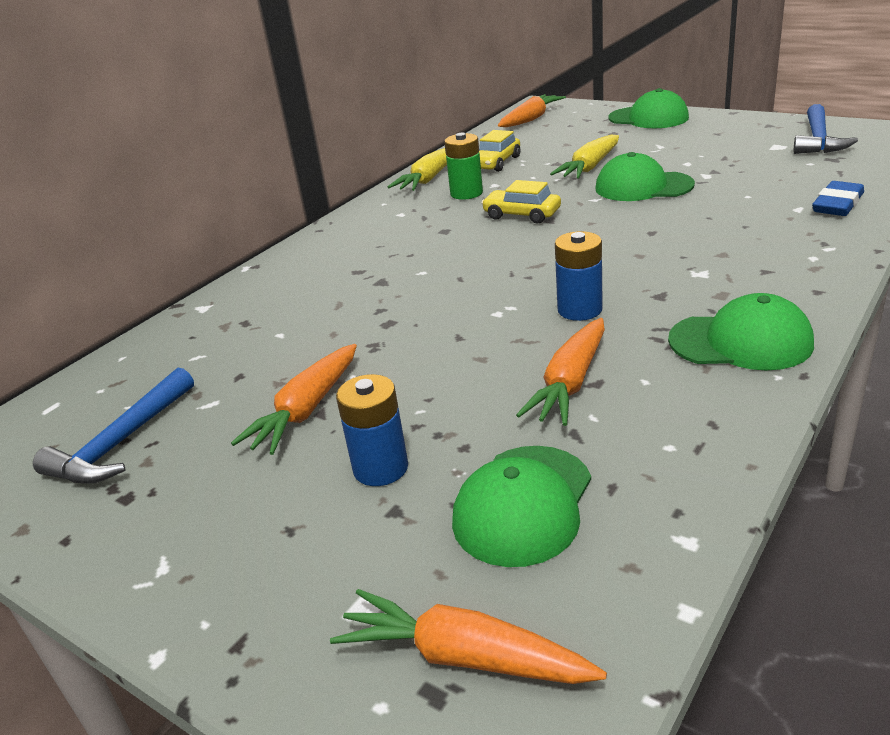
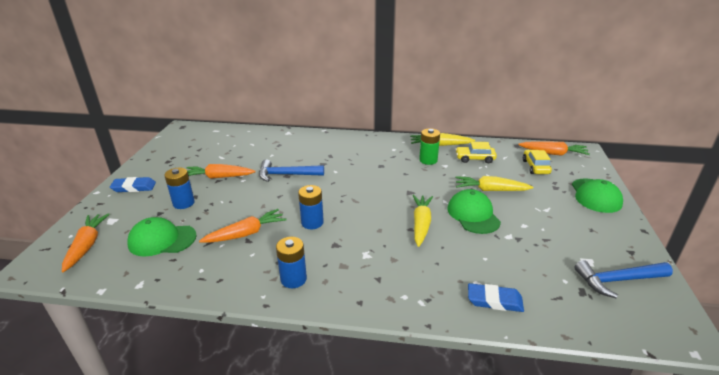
camera: 60 degrees right, 0 degrees up
blue hammer [33,368,194,484] -> blue hammer moved to [259,159,324,182]
yellow car [481,180,561,223] -> yellow car moved to [523,150,552,174]
orange carrot [516,318,605,426] -> orange carrot turned 150 degrees clockwise [199,209,286,243]
green cap [668,293,814,371] -> blue battery [276,237,307,288]
none -> blue eraser [110,177,156,192]
none -> yellow carrot [413,195,433,247]

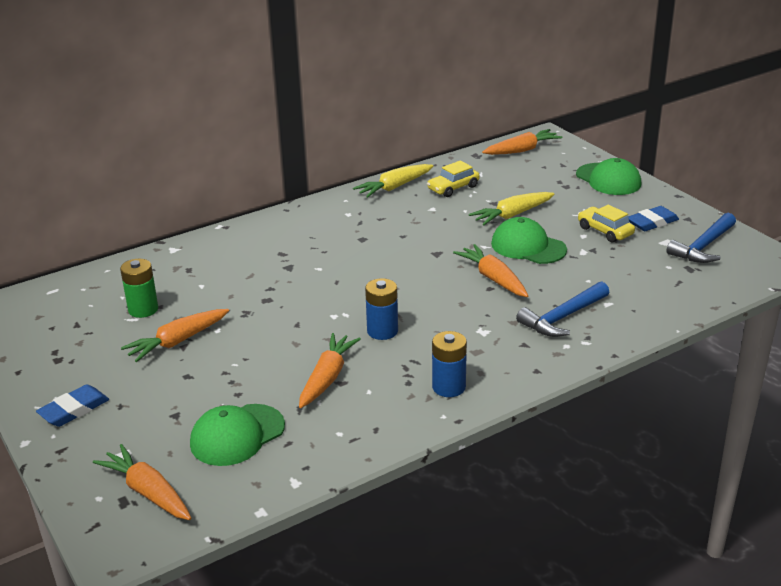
camera: 40 degrees left, 0 degrees up
blue battery [165,168,195,209] -> none
blue hammer [259,159,324,182] -> blue hammer moved to [516,281,609,337]
yellow carrot [413,195,433,247] -> orange carrot [453,244,528,297]
green battery [419,128,440,165] -> green battery moved to [120,259,158,318]
blue eraser [468,283,524,312] -> blue eraser moved to [628,206,679,231]
yellow car [523,150,552,174] -> yellow car moved to [578,205,635,242]

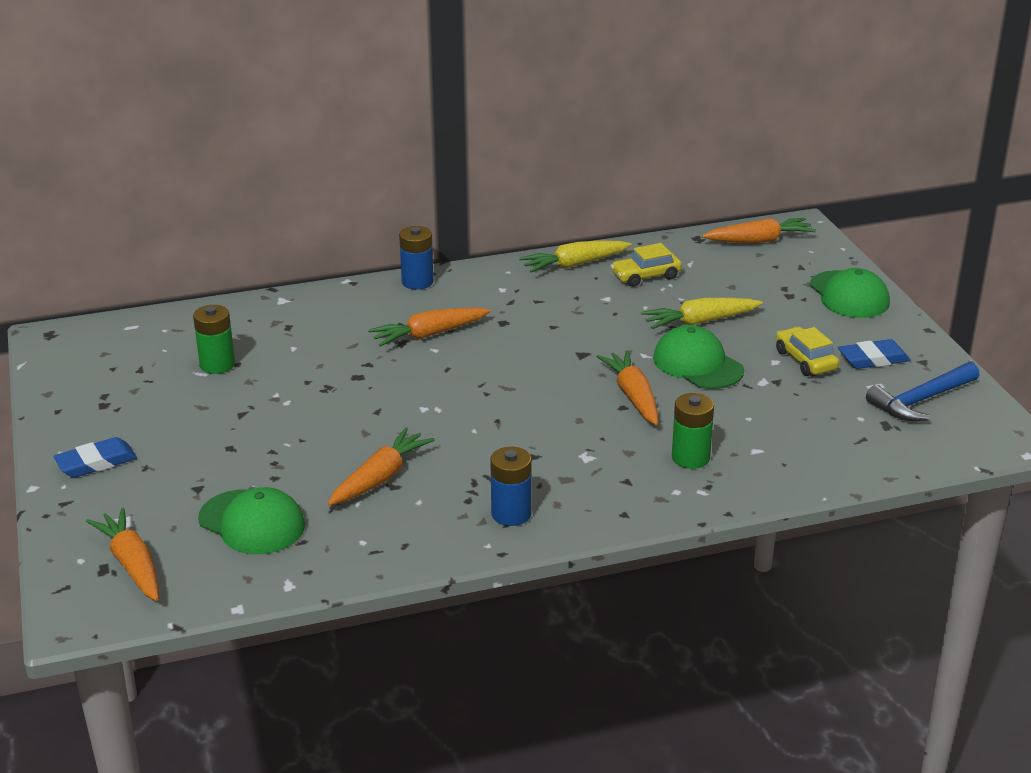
camera: 15 degrees right, 0 degrees up
orange carrot [121,309,229,362] -> orange carrot moved to [368,307,491,347]
green cap [190,404,285,466] -> green cap turned 120 degrees counterclockwise [198,487,305,554]
blue battery [365,278,398,340] -> blue battery moved to [399,226,434,290]
blue hammer [516,281,609,337] -> green battery [672,393,714,469]

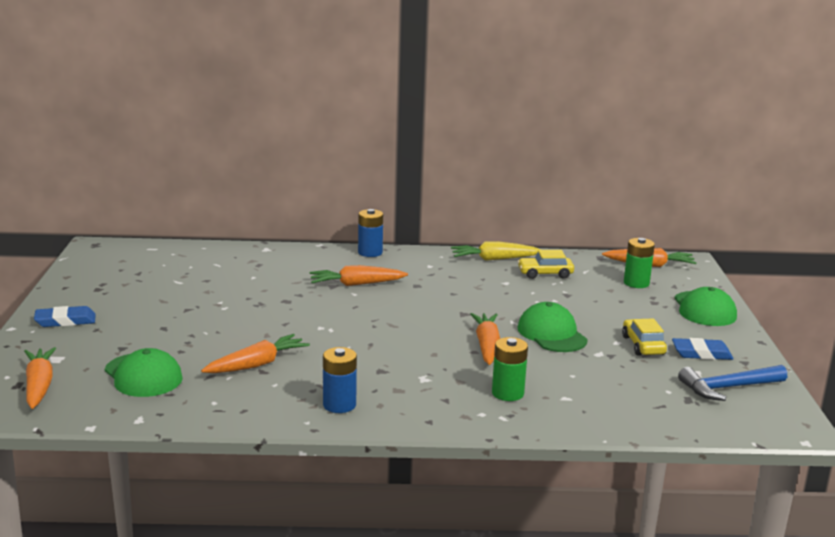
camera: 15 degrees right, 10 degrees down
green battery [193,305,235,374] -> green battery moved to [624,238,655,288]
yellow carrot [641,298,763,329] -> none

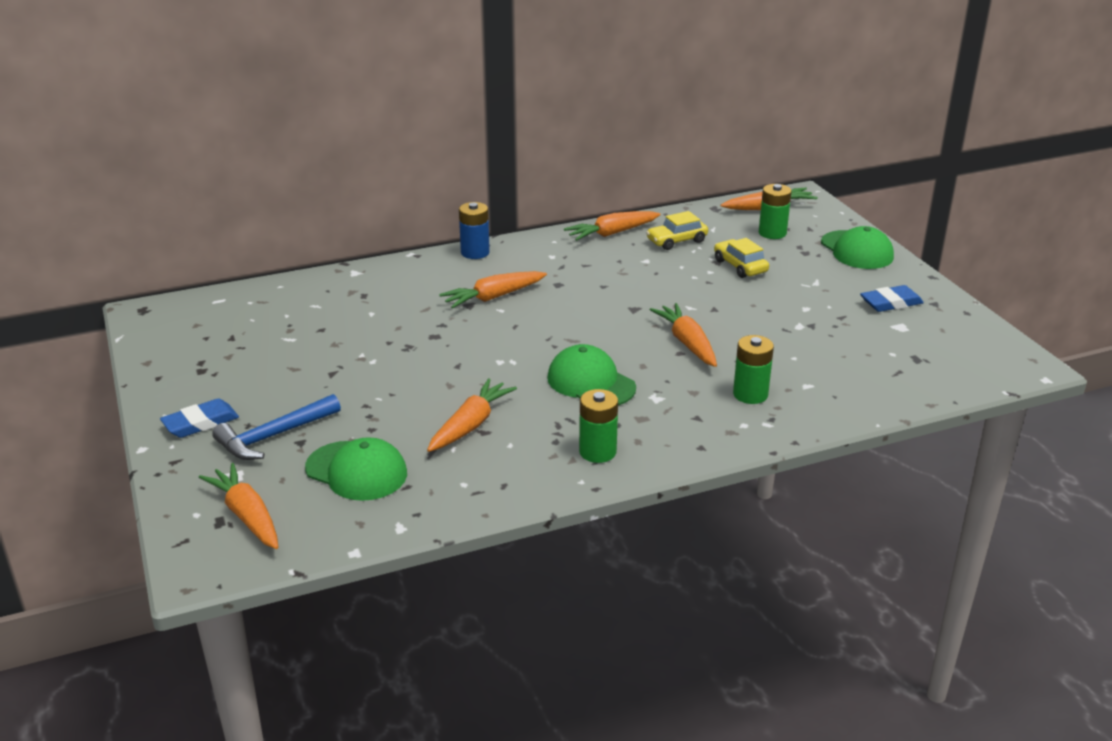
camera: 20 degrees left, 10 degrees up
blue battery [323,347,357,413] -> green battery [579,389,618,463]
yellow carrot [451,242,541,261] -> orange carrot [564,211,661,241]
green cap [517,302,588,352] -> green cap moved to [547,344,636,405]
yellow car [622,318,667,356] -> yellow car moved to [714,238,769,278]
blue hammer [678,365,787,401] -> blue hammer moved to [212,394,341,460]

